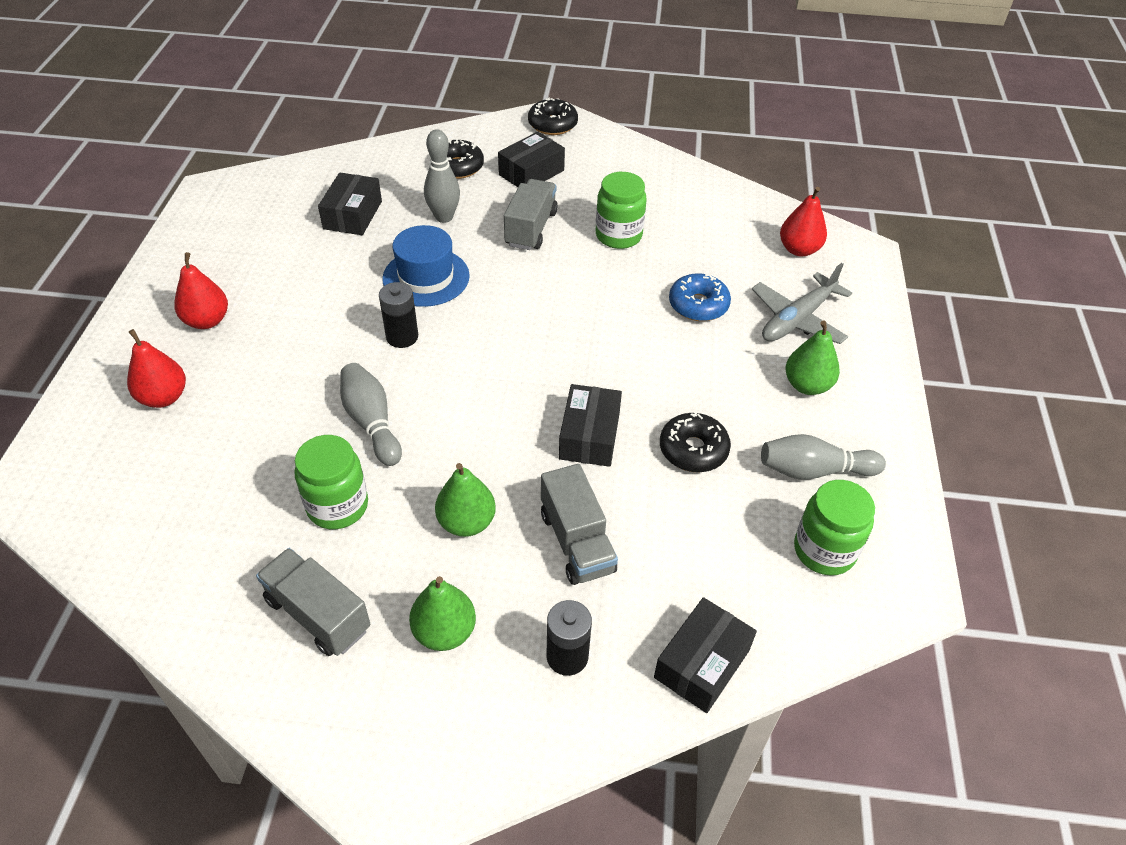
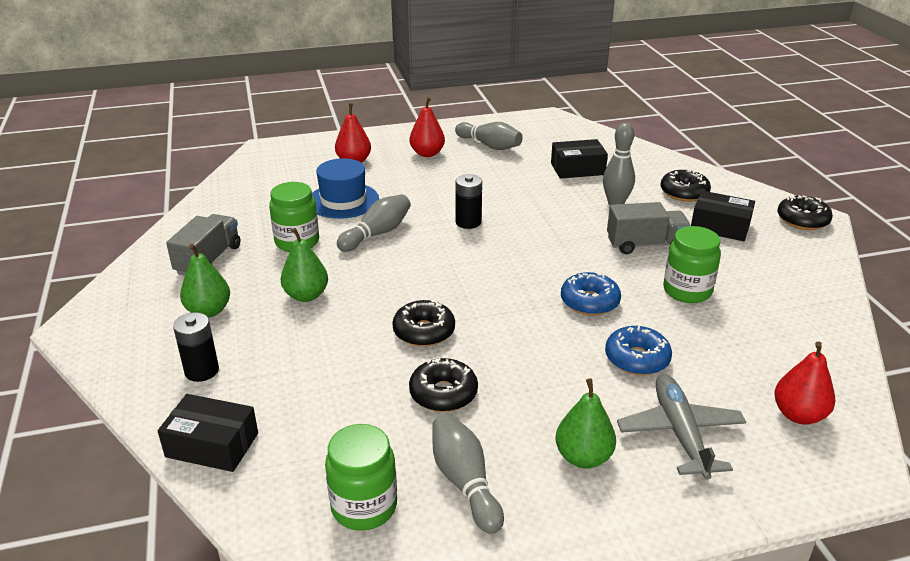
camera: 70 degrees right, 15 degrees down
blue hat [382,225,470,307] -> blue hat moved to [312,158,379,219]
grey truck [541,464,618,585] -> none
black box [559,384,622,467] -> black donut [392,300,455,347]
grey plane [752,263,852,344] -> grey plane turned 60 degrees clockwise [617,374,746,480]
none -> grey bowling pin [455,122,523,150]
none -> blue donut [561,272,621,316]

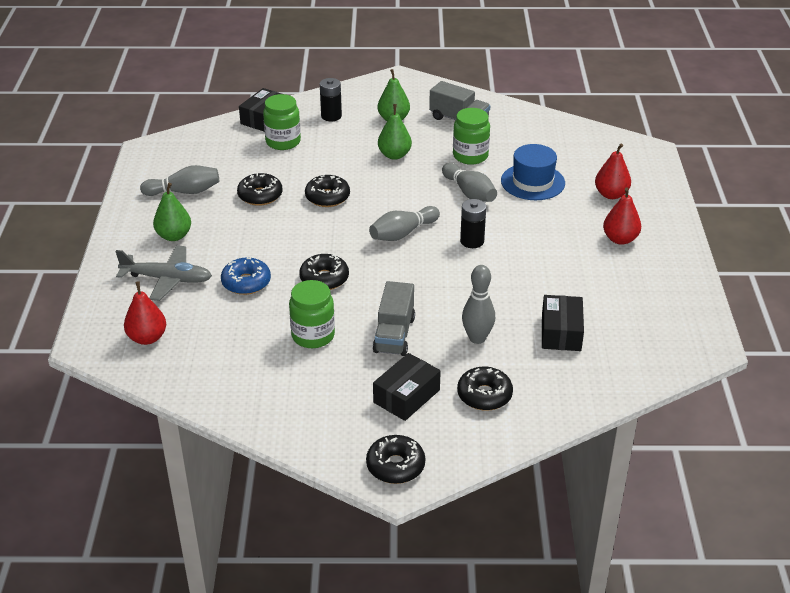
camera: 105 degrees right, 5 degrees up
green jar [325,424,397,530] -> green jar moved to [263,94,301,150]
grey bowling pin [455,122,523,150] -> grey bowling pin moved to [369,206,440,241]
blue donut [561,272,621,316] -> black donut [299,254,349,290]

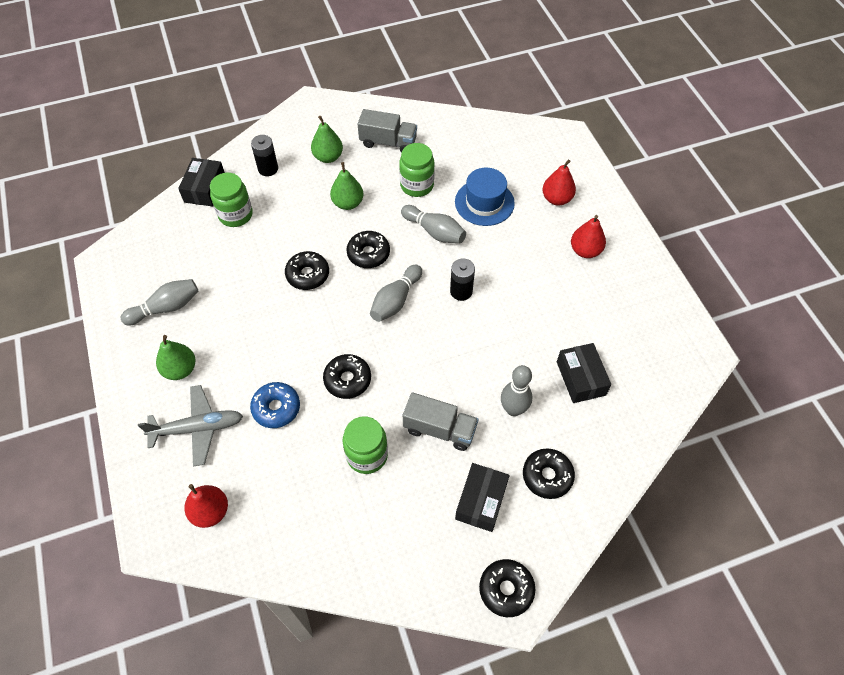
camera: 20 degrees left, 20 degrees up
black donut [237,173,282,206] -> black donut moved to [347,231,390,268]
grey truck [373,281,415,356] -> grey truck turned 60 degrees counterclockwise [403,392,478,451]

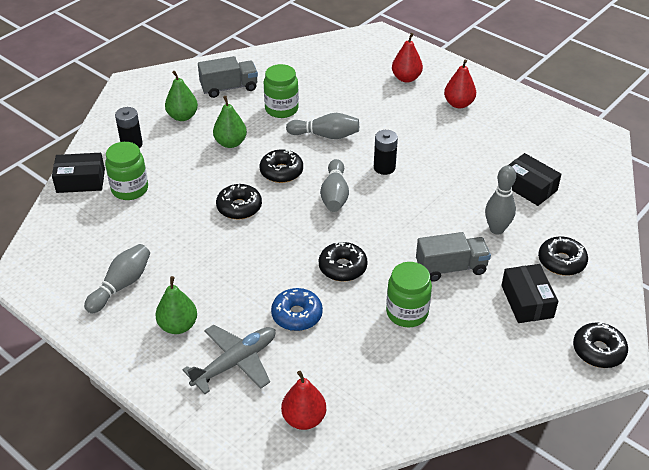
camera: 30 degrees left, 15 degrees down
black box [178,158,225,207] -> black box turned 75 degrees counterclockwise [52,153,105,193]
blue hat [455,168,515,226] -> none

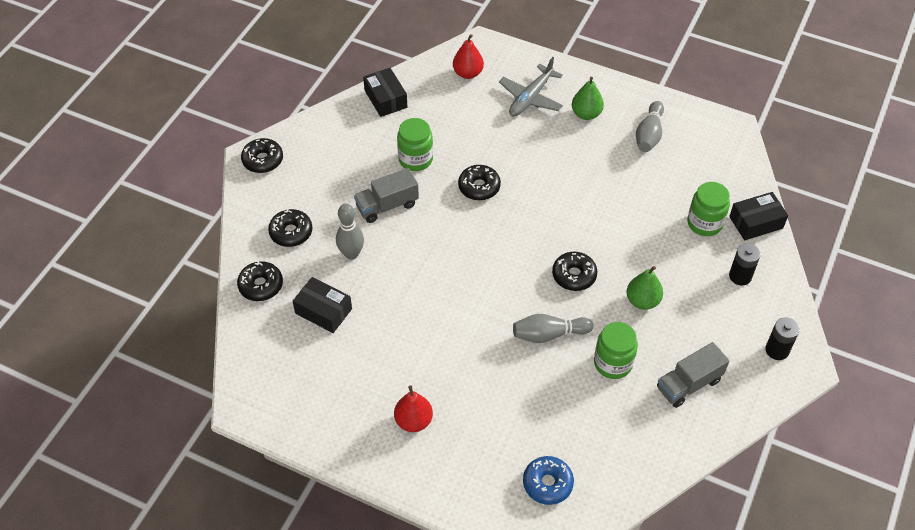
camera: 165 degrees right, 10 degrees up
green pear [165,71,198,121] -> none
black donut [216,184,262,220] -> black donut moved to [237,261,283,301]
blue donut [271,288,323,331] -> blue donut moved to [523,456,574,505]
grey bowling pin [320,159,349,212] -> none
black battery [374,130,398,175] -> black battery moved to [765,317,800,360]
red pear [392,33,423,83] -> none
black box [501,264,558,323] -> black box moved to [363,68,407,117]

